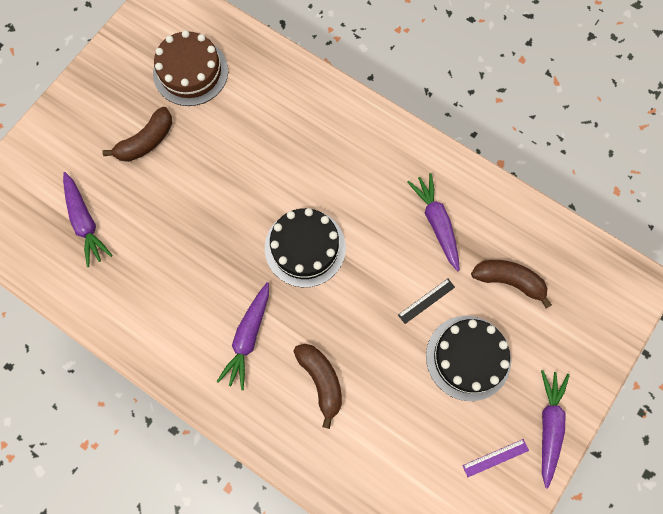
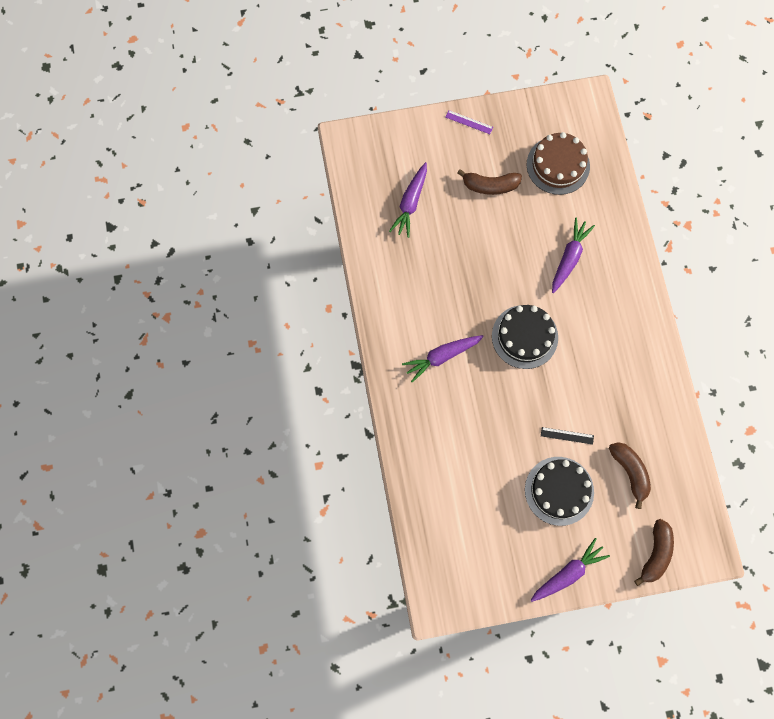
camera: 45 degrees right, 0 degrees up
brown banana [293,344,342,429] -> brown banana moved to [634,519,674,586]
purple carrot [407,173,460,271] -> purple carrot moved to [552,217,595,293]
purple ruler [462,439,529,477] -> purple ruler moved to [445,110,493,134]

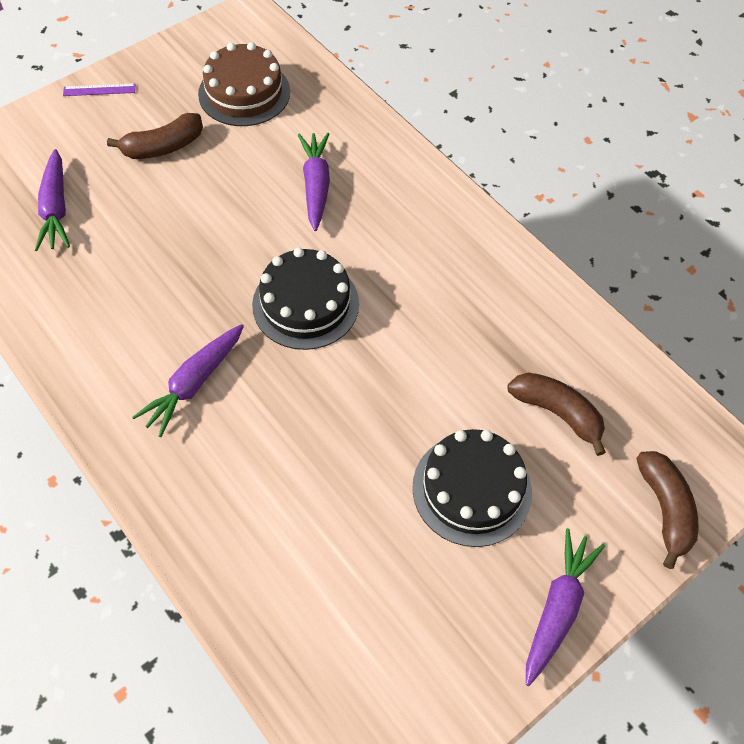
camera: 30 degrees left, 15 degrees down
black ruler [541,427,594,445] -> none

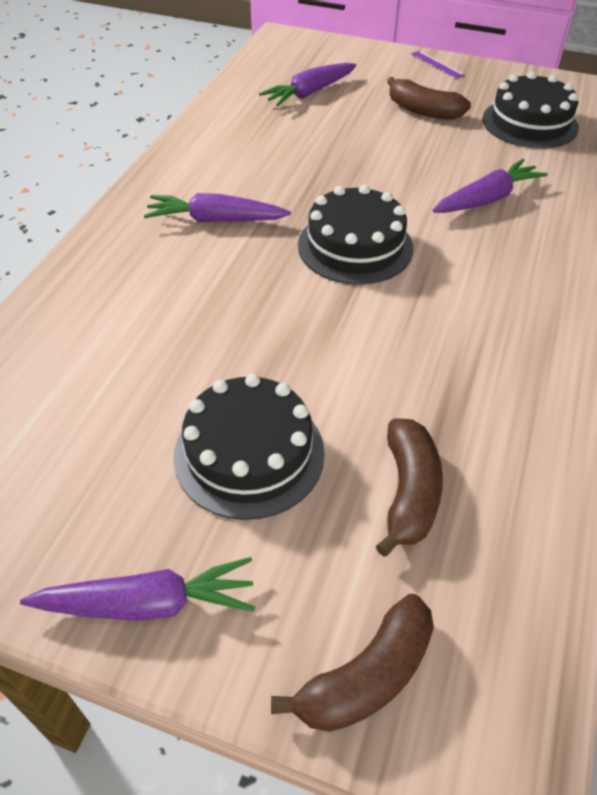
camera: 60 degrees right, 10 degrees down
brown cake [198,42,290,126] -> black cake [482,72,579,149]

